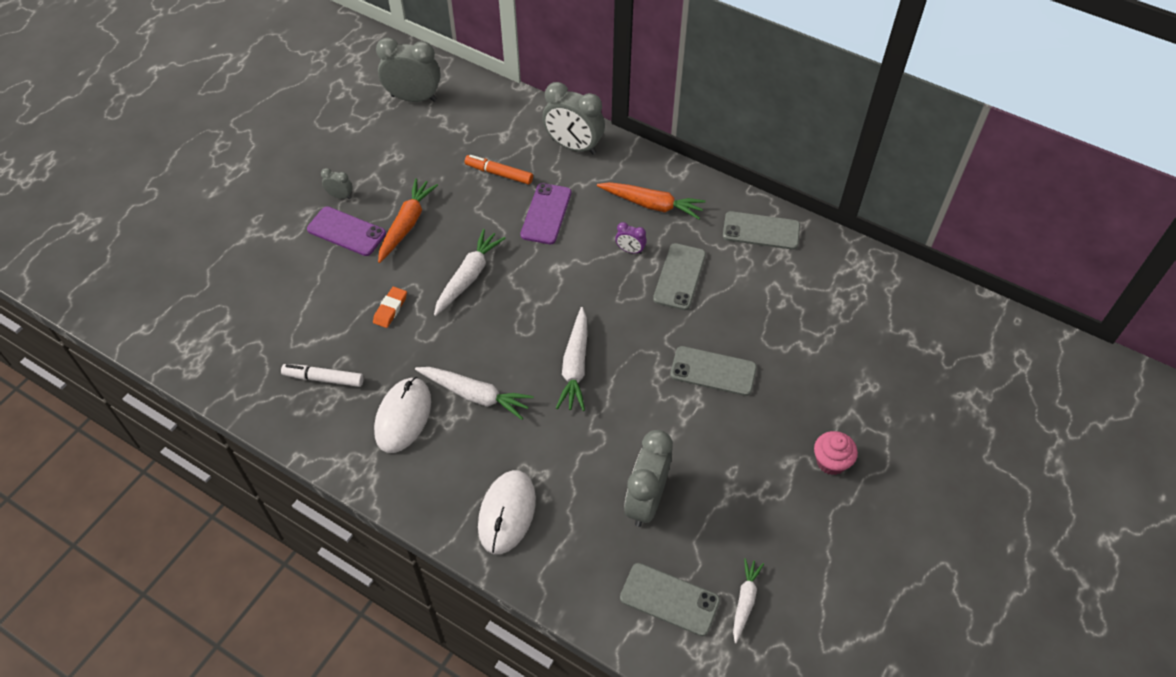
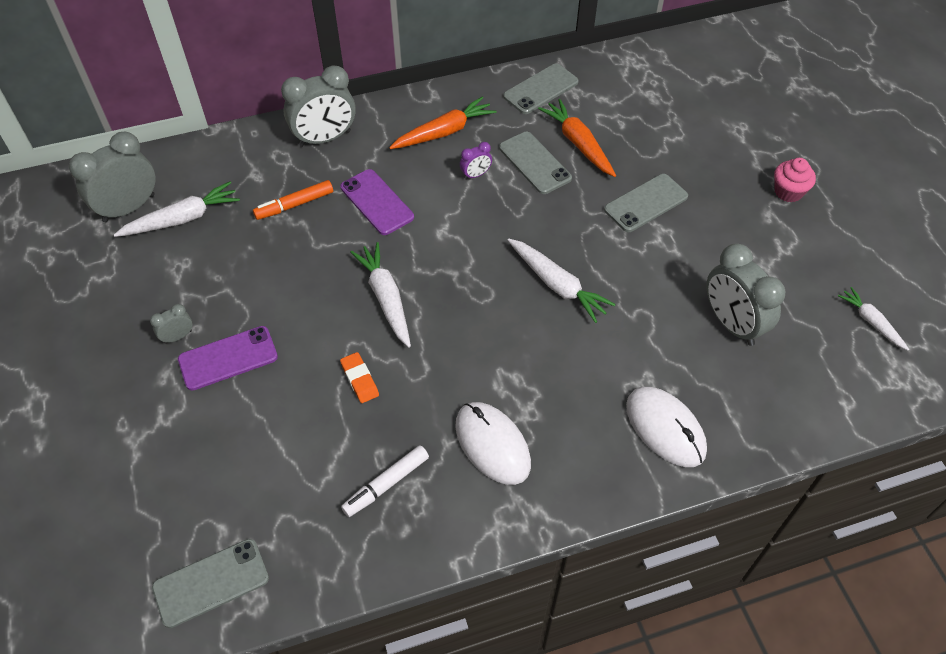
camera: 50 degrees left, 0 degrees up
orange carrot [378,178,438,263] -> orange carrot moved to [538,99,616,177]
white carrot [415,367,534,420] -> white carrot moved to [114,182,240,237]
grey phone [620,563,720,636] -> grey phone moved to [152,539,269,628]

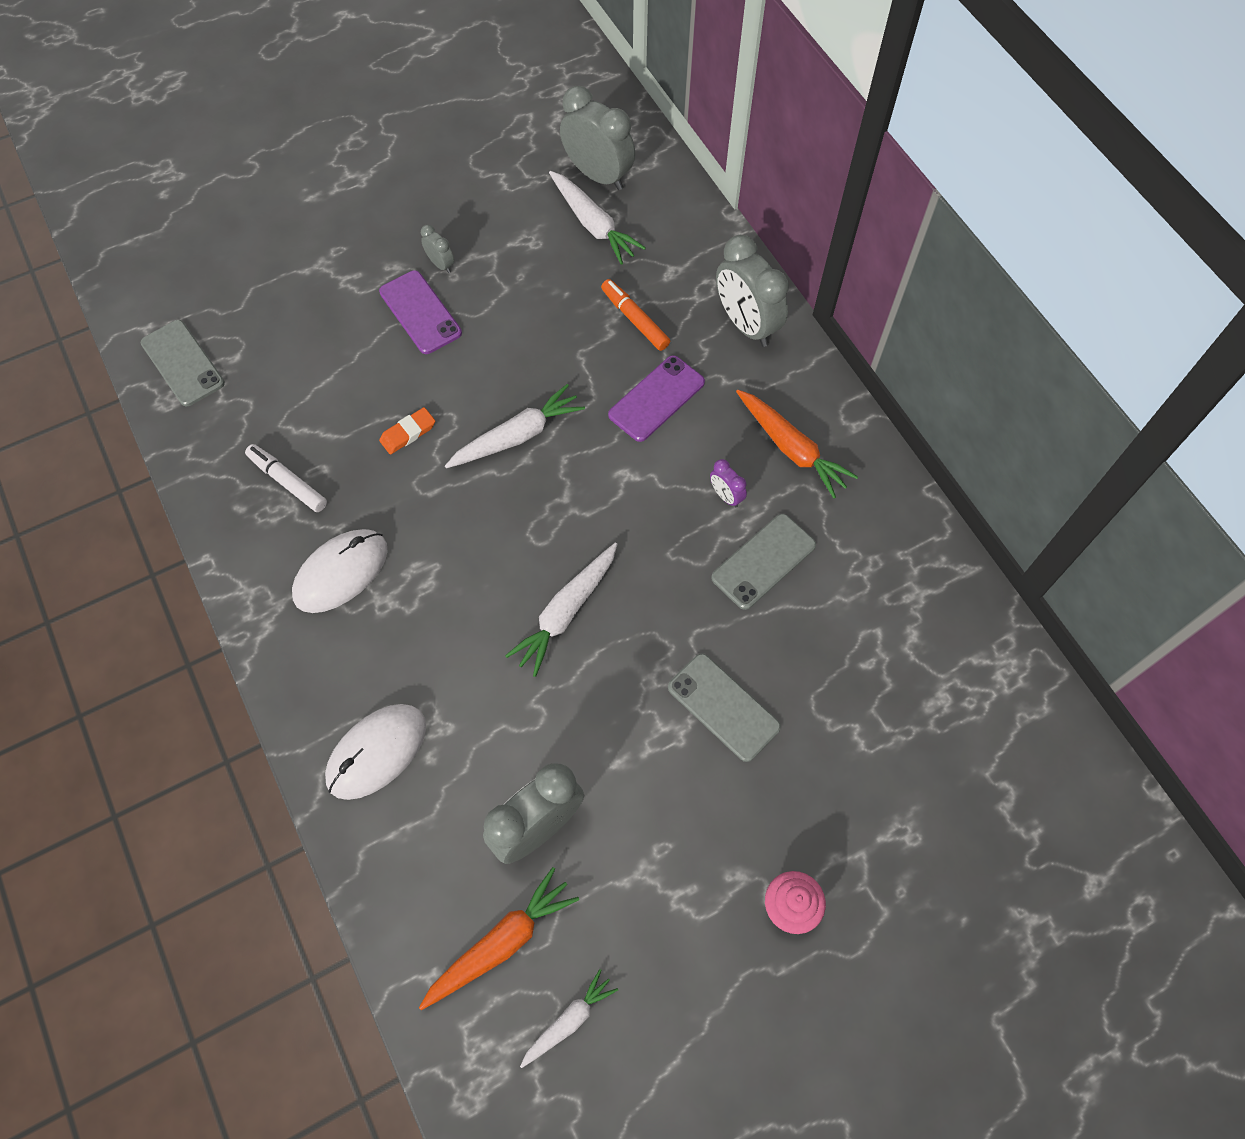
camera: 80 degrees right, 10 degrees up
grey phone [503,63,579,114] -> none
orange carrot [538,99,616,177] -> orange carrot moved to [419,867,579,1010]

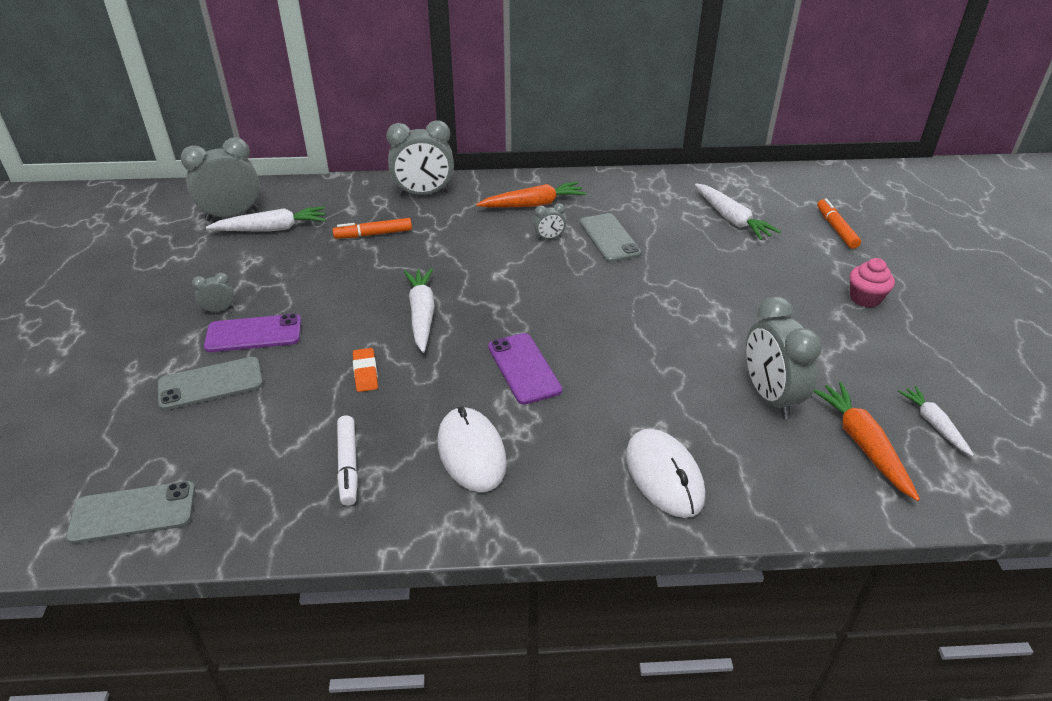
camera: 65 degrees left, 25 degrees down
white marker [245,444,327,512] -> white marker turned 75 degrees counterclockwise [337,416,358,506]
white carrot [505,543,617,677] -> white carrot moved to [695,184,781,240]
purple phone [608,355,705,442] -> purple phone moved to [488,333,562,405]
grey phone [668,653,781,762] -> grey phone moved to [158,357,263,410]
purple clock [710,459,747,508] -> grey clock [533,203,566,240]
none -> orange marker [817,198,861,249]

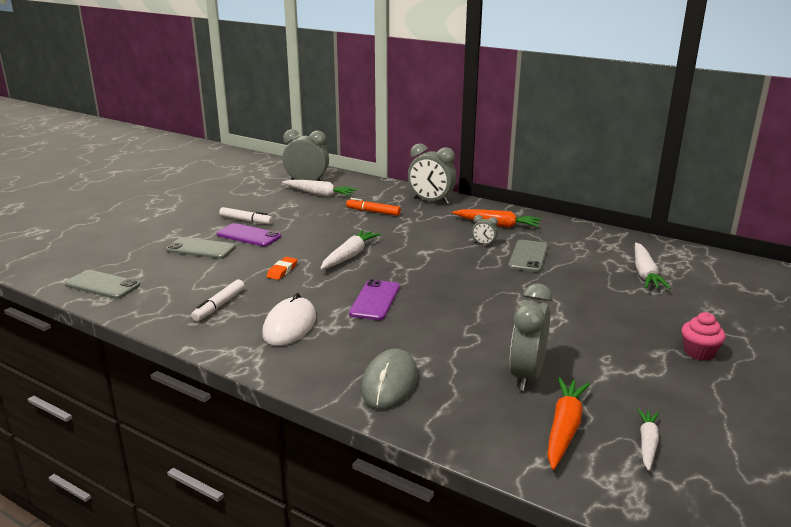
camera: 35 degrees right, 15 degrees down
grey clock [192,273,234,313] -> white marker [219,207,273,224]
white mouse [626,429,705,518] -> grey mouse [361,349,418,409]
orange marker [817,198,861,249] -> none

